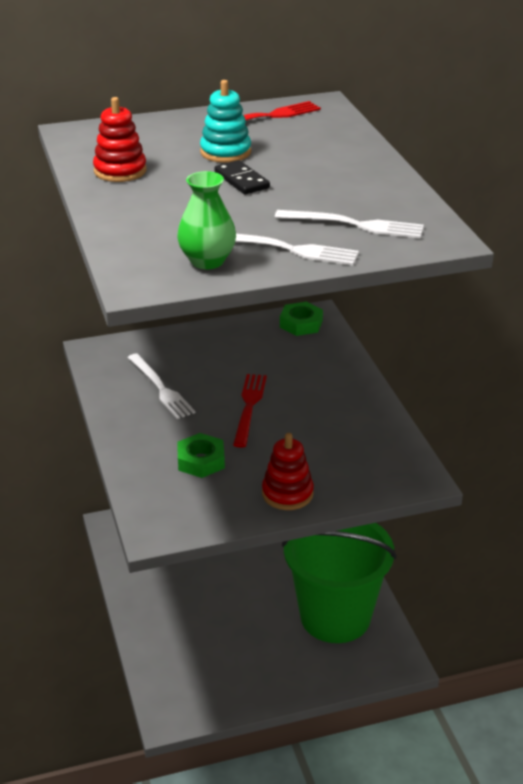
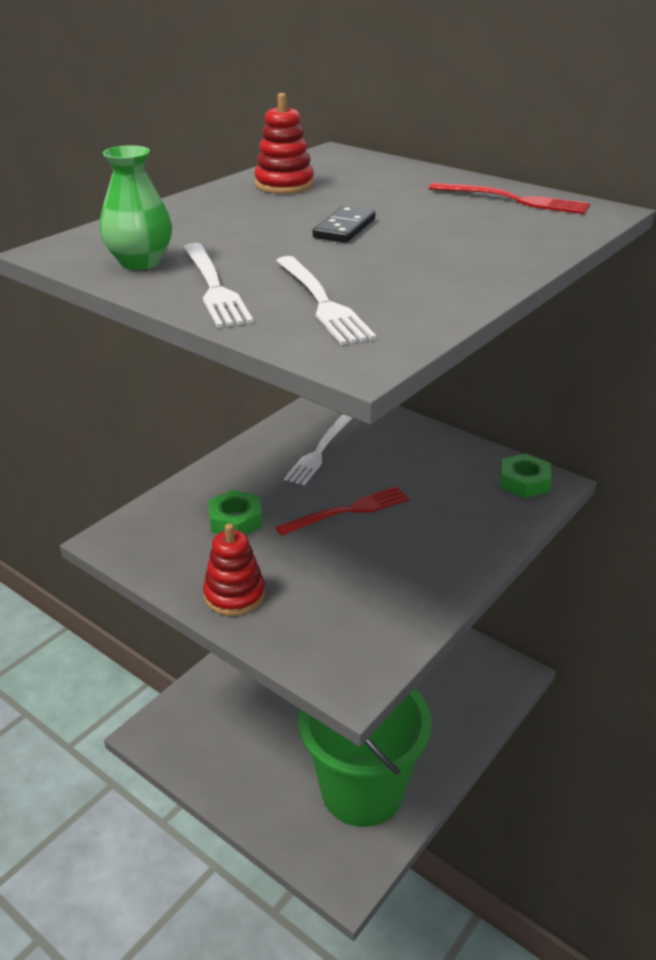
camera: 55 degrees right, 0 degrees up
turquoise stacking toy [200,80,251,163] -> none

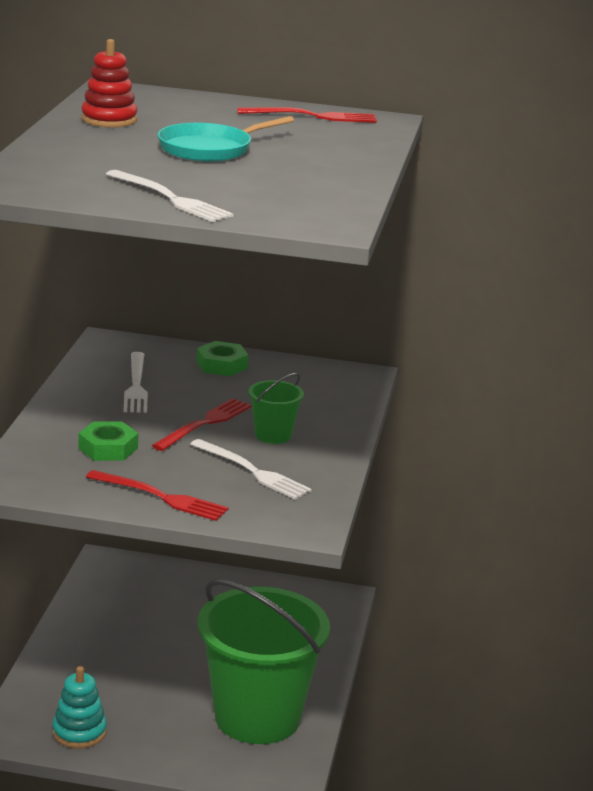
camera: 30 degrees left, 10 degrees down
green vase [100,145,172,270] -> none
red stacking toy [203,523,265,616] -> red fork [86,470,228,521]
white fork [276,256,377,345] -> white fork moved to [190,439,312,499]
black domino [313,206,375,243] -> turquoise pan [158,116,294,162]
green nut [500,454,552,498] -> green nut moved to [196,341,249,376]
none -> turquoise stacking toy [52,666,107,749]
none -> green bucket [248,373,304,444]

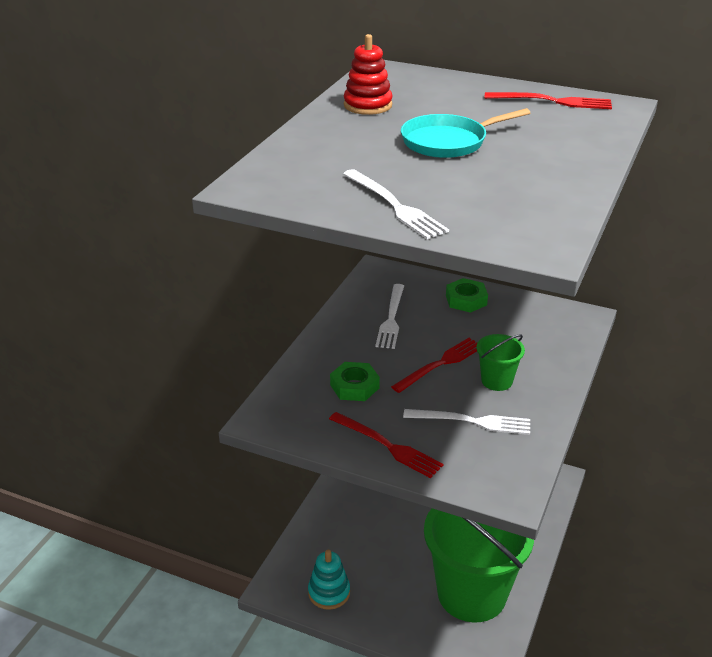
camera: 15 degrees right, 10 degrees up
white fork [190,439,312,499] -> white fork turned 45 degrees counterclockwise [403,409,530,435]

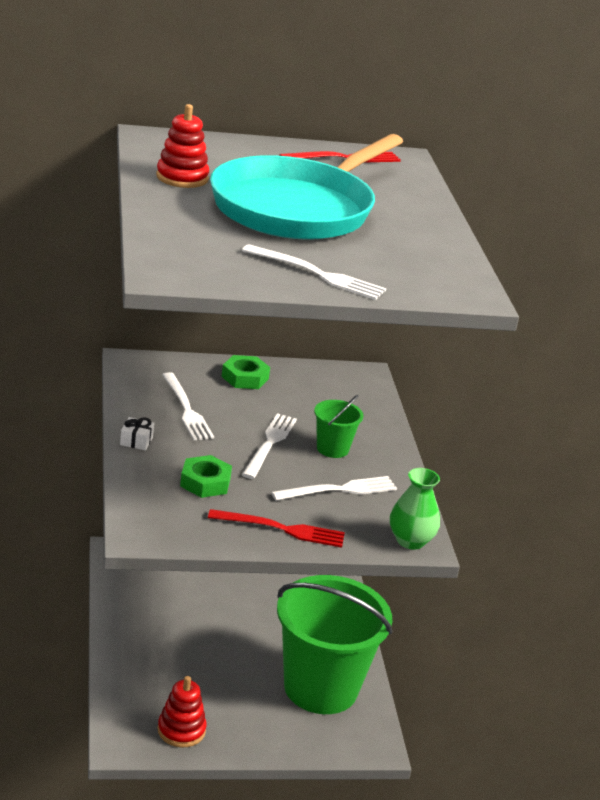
camera: 35 degrees left, 5 degrees down
turquoise stacking toy [308,550,350,610] -> red stacking toy [157,676,207,747]
red fork [391,338,478,393] -> white fork [242,413,297,479]
turquoise pan [401,108,530,158] -> turquoise pan [210,134,403,240], size x1.91
none -> white gift [120,417,154,450]
none -> green vase [390,468,440,550]

